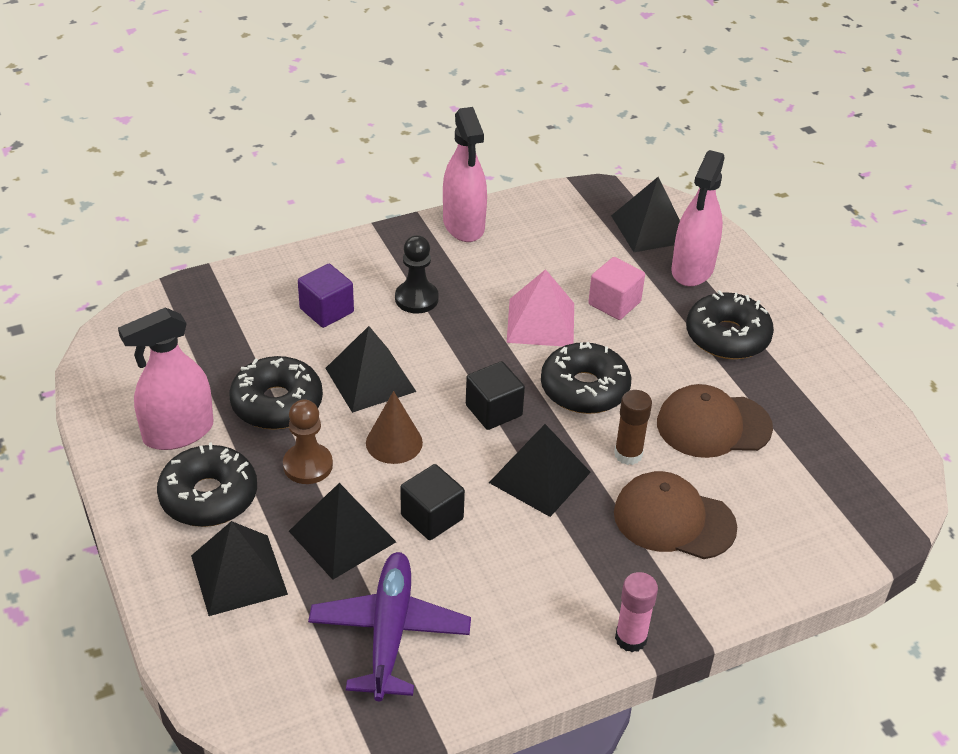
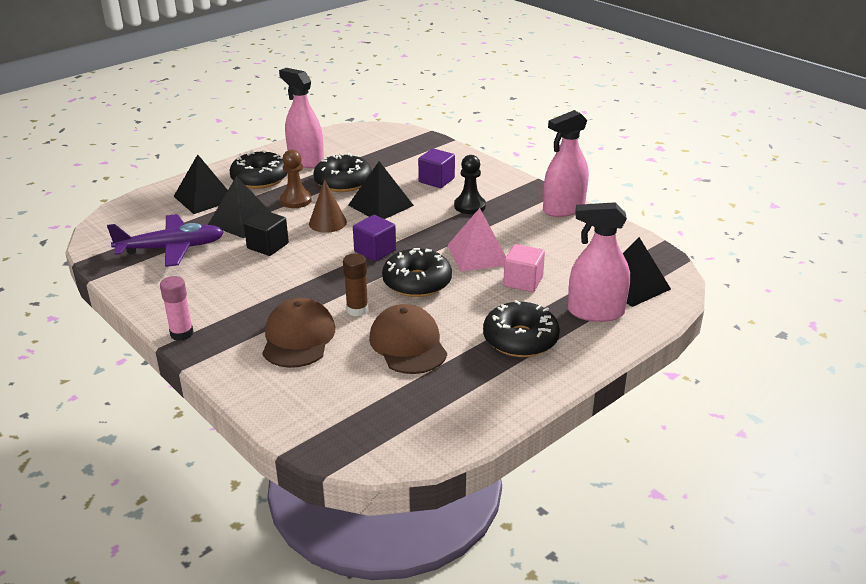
camera: 75 degrees right, 10 degrees down
black cube [466,361,525,430] -> purple cube [353,215,396,262]
black pyramid [489,424,591,517] -> none

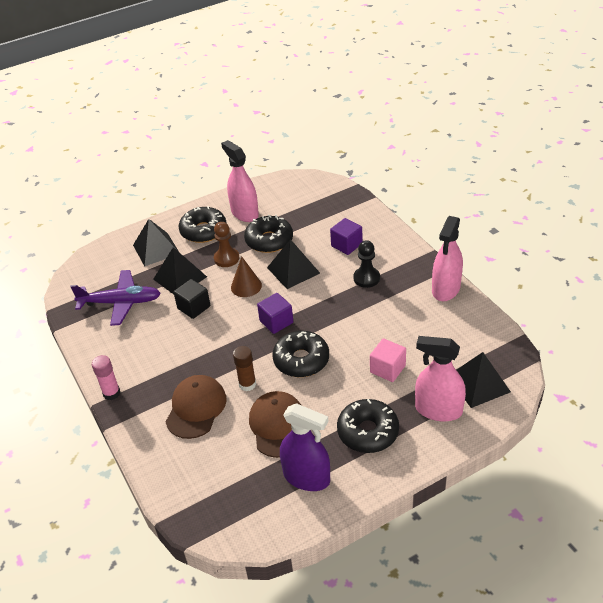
camera: 15 degrees right, 10 degrees up
pink pyramid [448,208,506,272] -> none
pink spray bottle [543,110,589,217] -> pink spray bottle turned 45 degrees counterclockwise [432,216,463,301]
none -> purple spray bottle [280,403,330,491]

